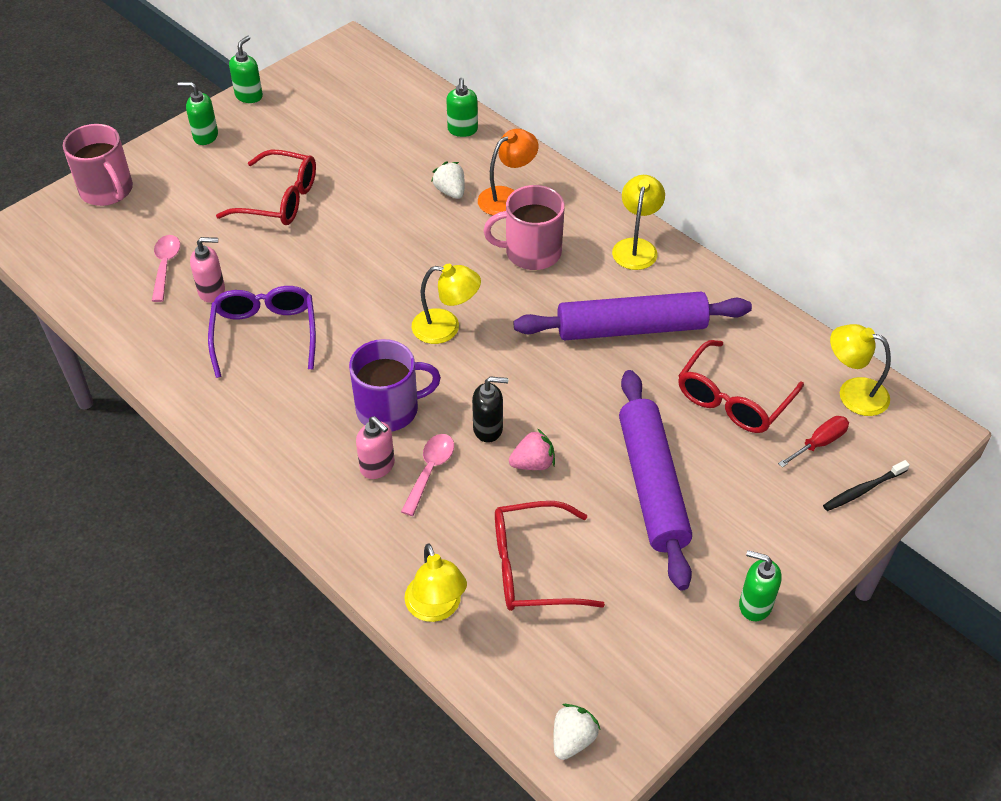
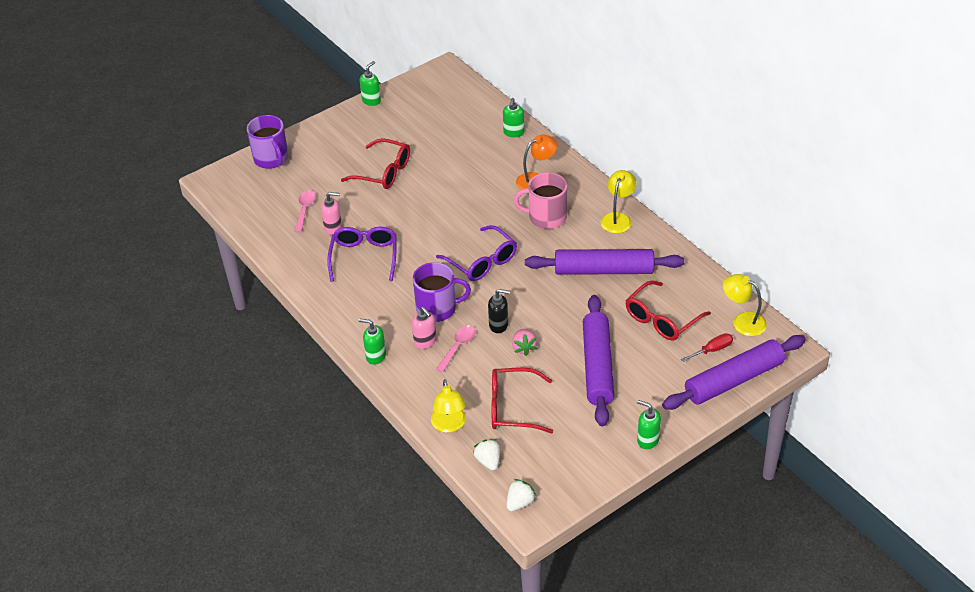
camera: 10 degrees right, 5 degrees down
pink mug [63,124,133,206] -> purple mug [247,115,289,169]
green soap dispenser [178,82,218,145] -> green soap dispenser moved to [358,318,386,365]
yellow lamp [412,264,481,344] -> purple glasses [436,225,517,281]
white strawberry [431,162,465,199] -> white strawberry moved to [473,439,500,471]
pink strawberry [509,429,555,470] -> pink strawberry turned 90 degrees clockwise [512,329,537,356]
black toothbrush [823,460,910,511] -> purple rolling pin [662,335,806,410]

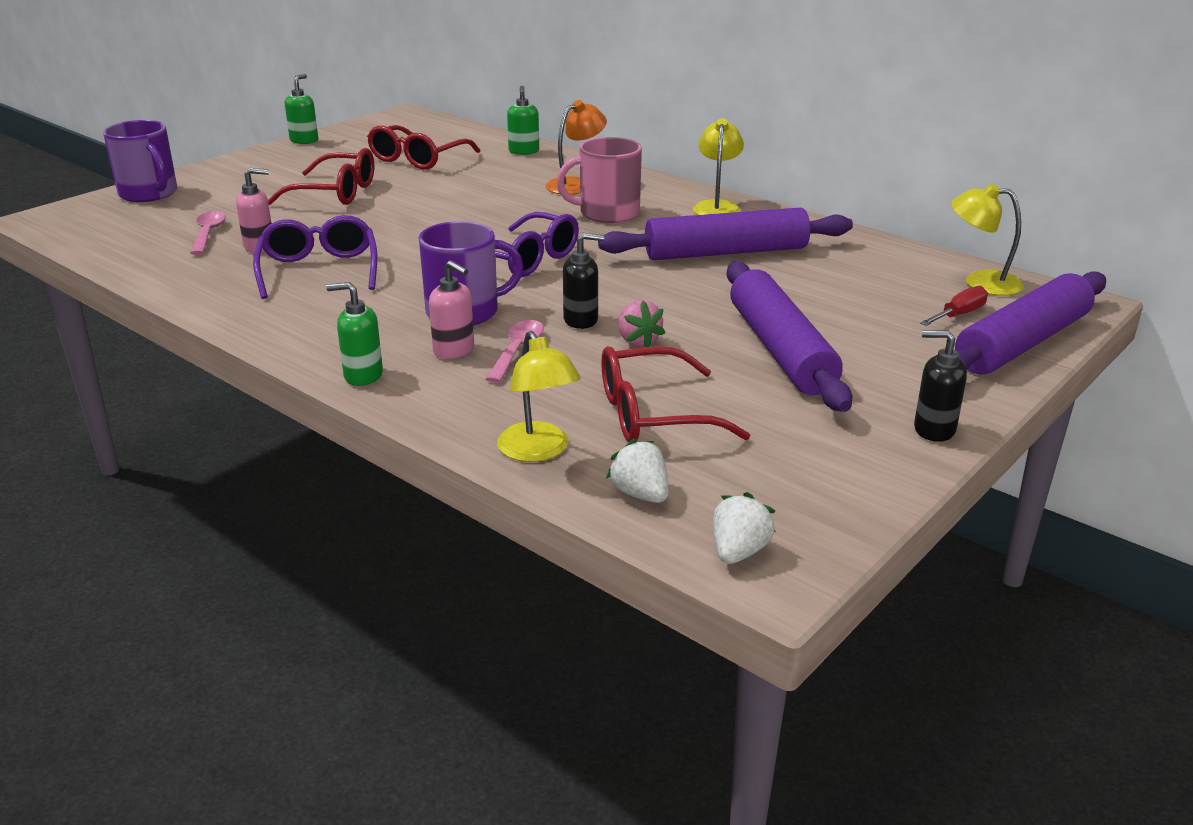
camera: 15 degrees left, 15 degrees down
red glasses [625,280,711,341] -> red glasses moved to [367,125,480,170]
green soap dispenser [637,400,661,449] -> black soap dispenser [914,330,967,442]

